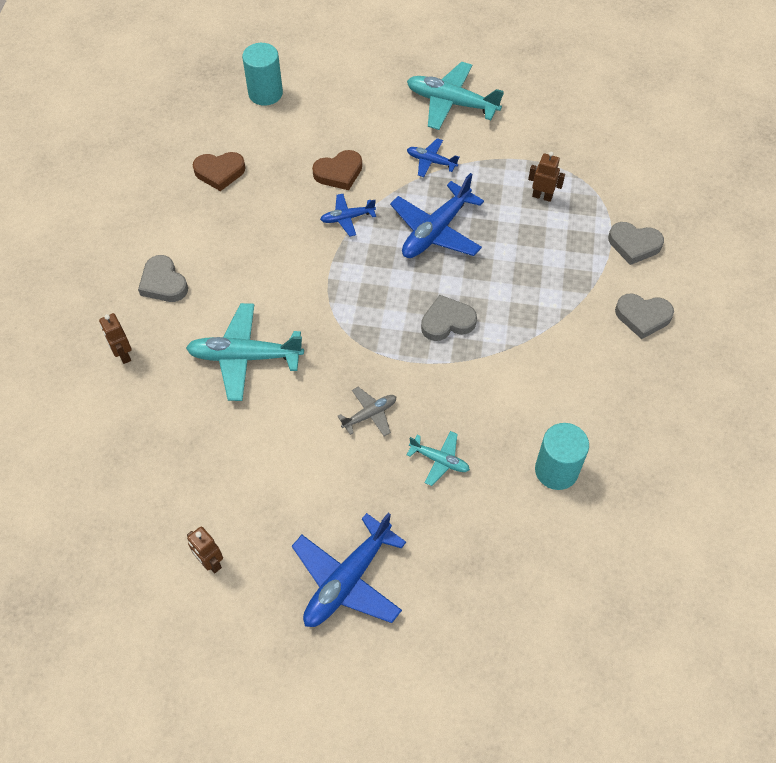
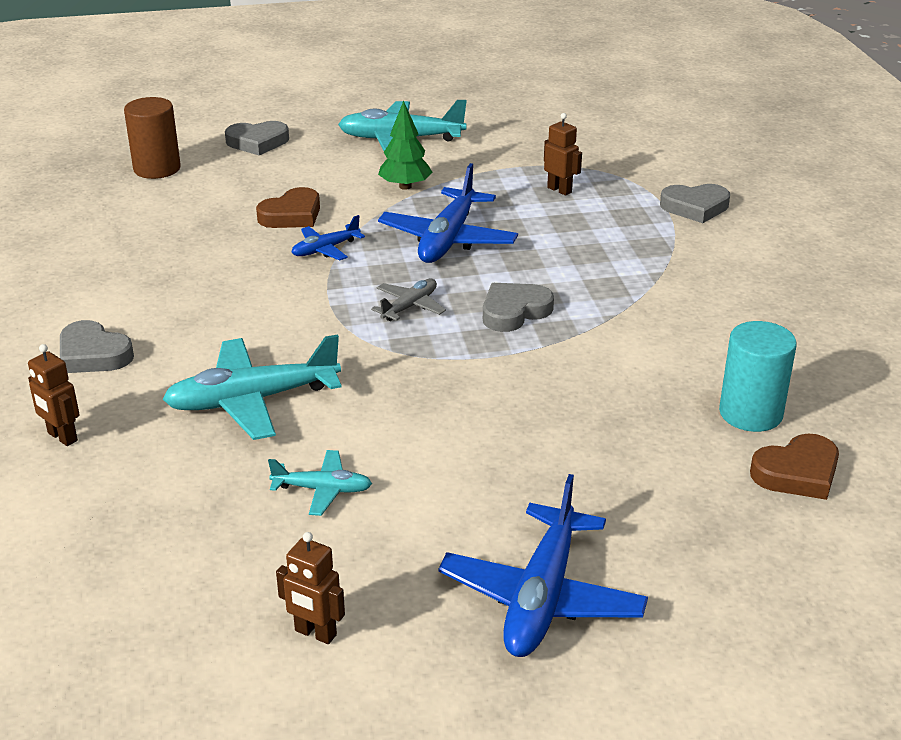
camera: 20 degrees left, 25 degrees down
brown heart [193,152,245,191] -> brown heart moved to [750,433,839,500]
turquoise cylinder [242,43,283,106] -> brown cylinder [124,97,181,179]
grey plane [338,387,396,436] -> grey plane moved to [371,279,446,321]
blue plane [407,138,460,177] -> green tree [378,101,433,190]
turquoise plane [407,431,470,486] -> turquoise plane moved to [268,450,372,516]
brown robot [528,151,565,202] -> brown robot turned 45 degrees clockwise [544,113,582,196]
grey heart [615,294,674,339] -> grey heart moved to [225,121,289,155]

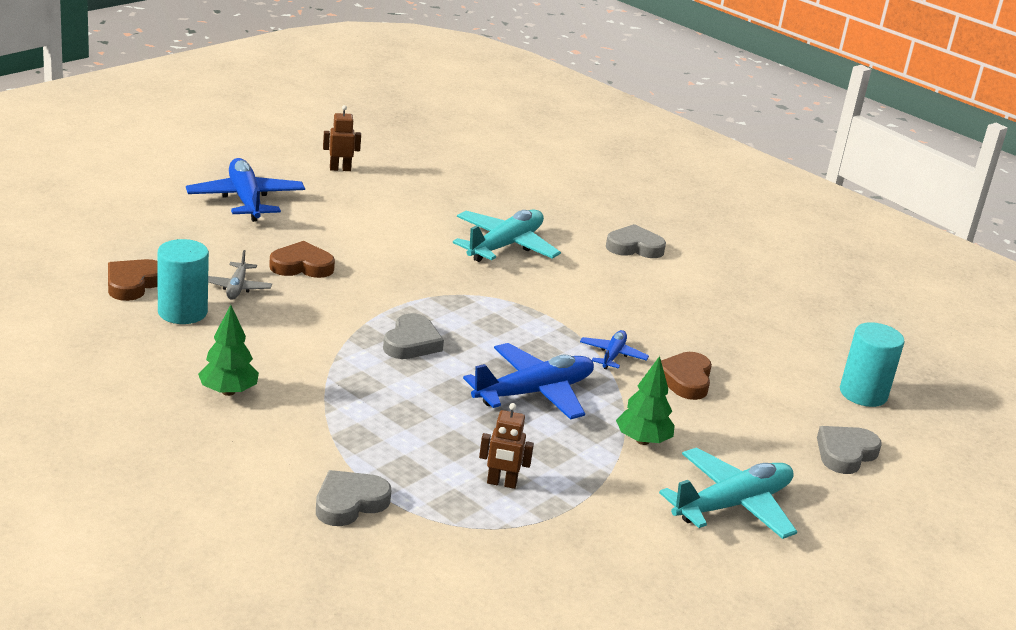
camera: 140 degrees right, 5 degrees down
brown robot [28,344,79,446] -> none
brown cylinder [124,97,181,179] -> turquoise cylinder [840,322,905,407]
turquoise plane [268,450,372,516] -> none
grey plane [371,279,446,321] -> grey plane moved to [208,250,272,300]
blue plane [378,163,518,263] -> blue plane turned 75 degrees clockwise [463,343,594,420]
none -> green tree [198,305,259,396]
none -> brown heart [269,241,335,278]

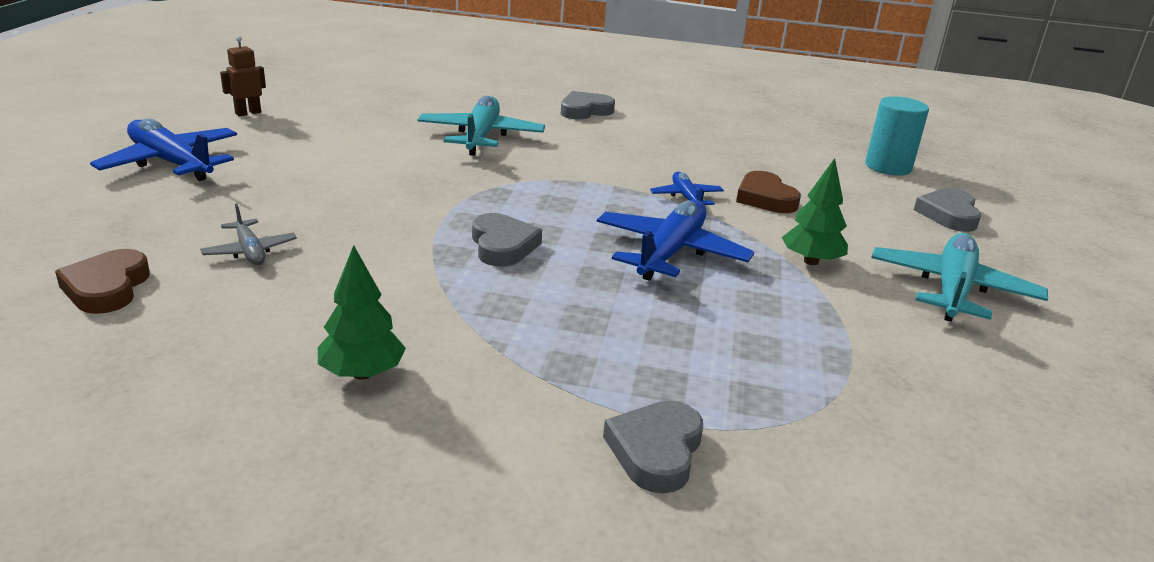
camera: 30 degrees left, 0 degrees up
turquoise cylinder [158,239,209,324] -> none
brown heart [269,241,335,278] -> none
brown robot [479,403,534,489] -> none

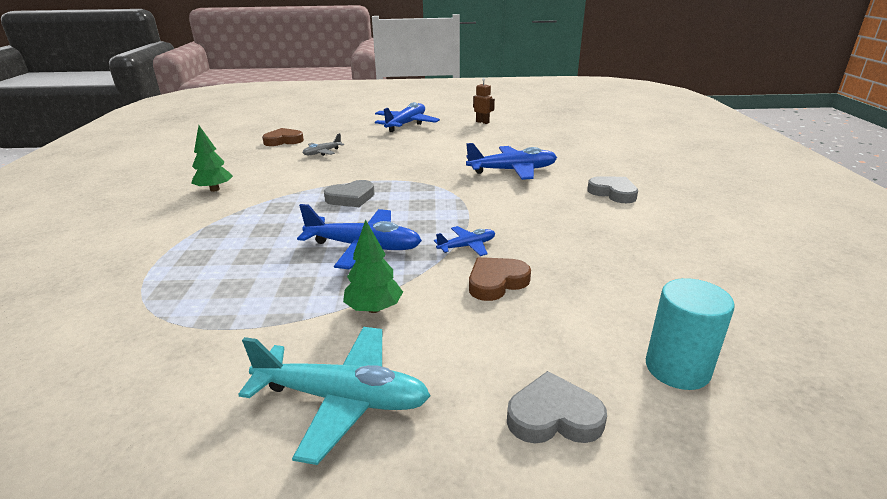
camera: 80 degrees right, 0 degrees up
turquoise plane [418,96,545,156] -> blue plane [466,143,557,180]
grey heart [603,400,703,493] -> none

